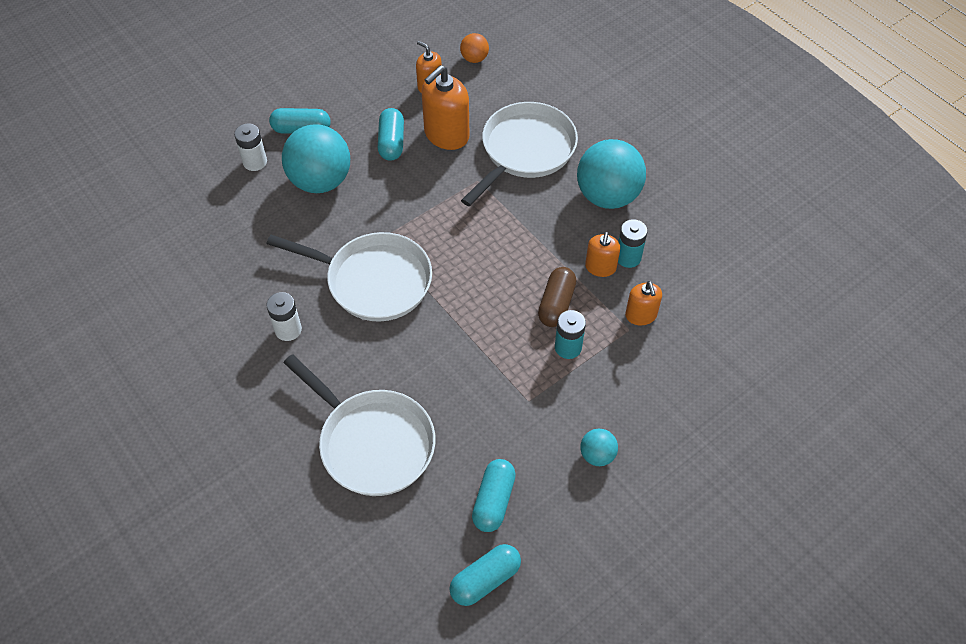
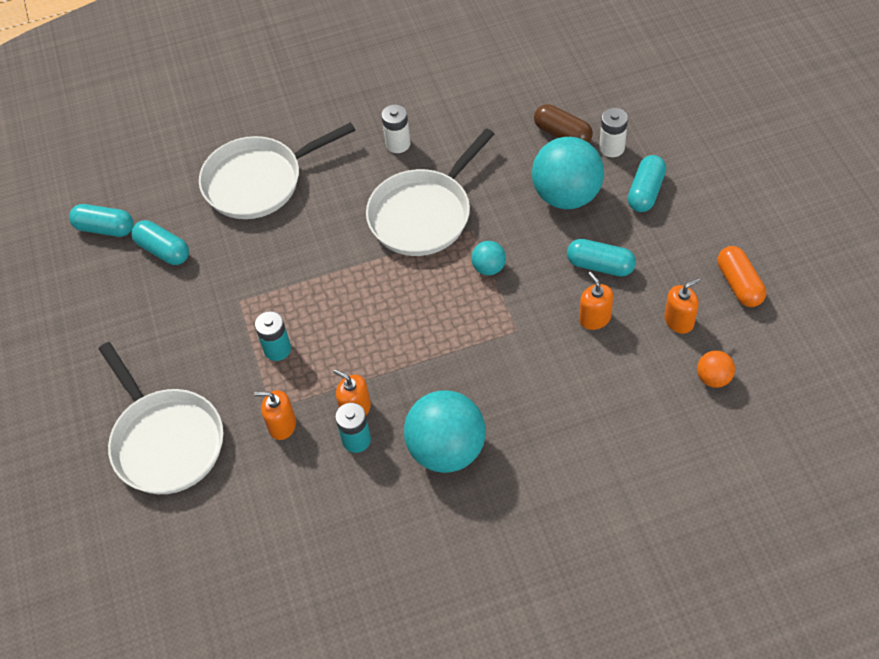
camera: 115 degrees right, 0 degrees up
orange soap dispenser [422,65,469,150] -> orange soap dispenser [579,272,614,330], size x0.58
turquoise capsule [450,544,521,606] -> turquoise capsule turned 60 degrees counterclockwise [69,204,133,237]
white pan [461,102,578,207] -> white pan moved to [99,342,224,494]
brown capsule [538,267,576,327] -> brown capsule moved to [534,104,593,143]
turquoise ball [580,429,618,466] -> turquoise ball moved to [471,241,506,275]
none -> orange capsule [717,246,766,307]

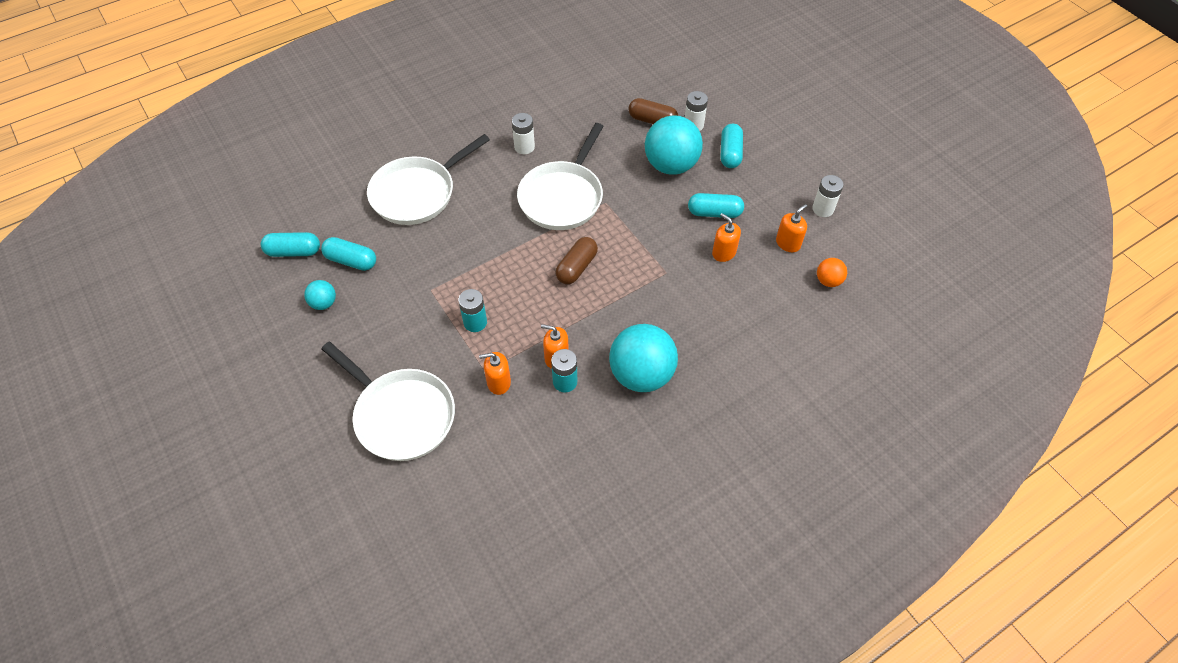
camera: 20 degrees left, 0 degrees up
turquoise ball [471,241,506,275] -> turquoise ball moved to [304,280,336,310]
orange capsule [717,246,766,307] -> white battery [812,175,843,217]
none -> brown capsule [555,237,598,284]

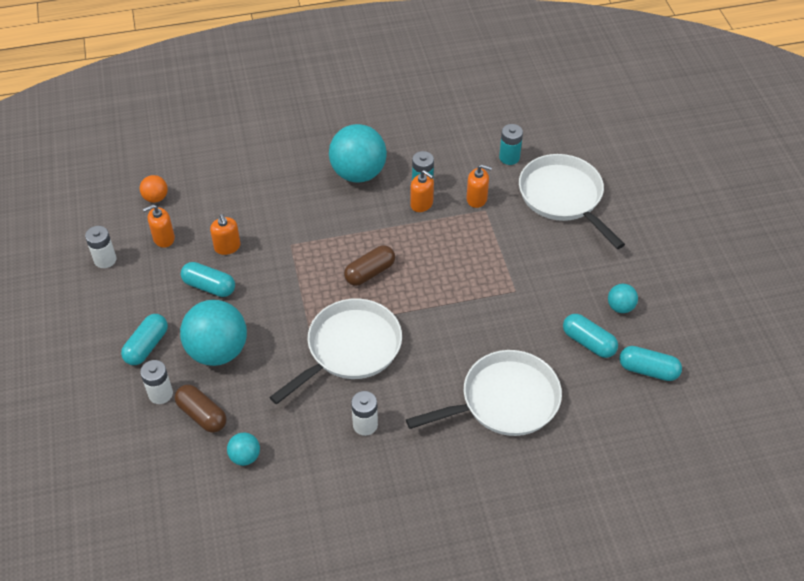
camera: 160 degrees left, 5 degrees down
turquoise battery [458,289,487,332] -> turquoise battery moved to [499,124,523,165]
none -> turquoise ball [227,433,260,466]

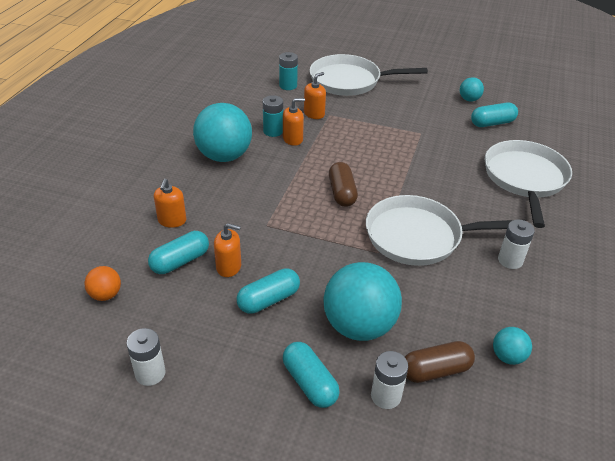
camera: 60 degrees left, 10 degrees down
orange soap dispenser [143,205,175,248] -> orange soap dispenser moved to [154,179,186,228]
white pan [270,298,402,404] -> white pan turned 75 degrees counterclockwise [366,195,525,266]
turquoise capsule [619,346,682,381] -> turquoise capsule moved to [148,231,209,274]

